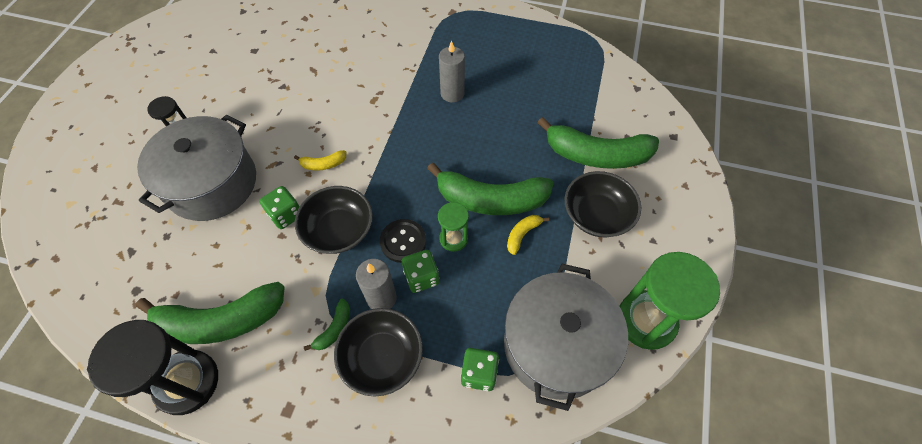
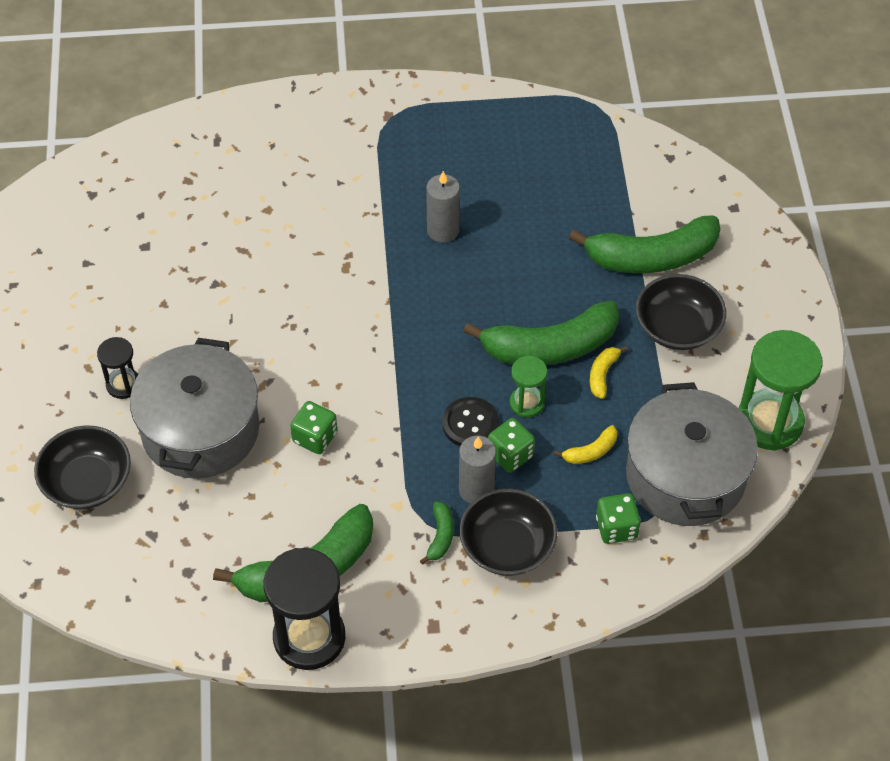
camera: 20 degrees left, 5 degrees down
yellow banana [294,150,347,170] -> yellow banana moved to [554,425,617,464]
black bowl [295,186,373,254] -> black bowl moved to [34,425,131,509]

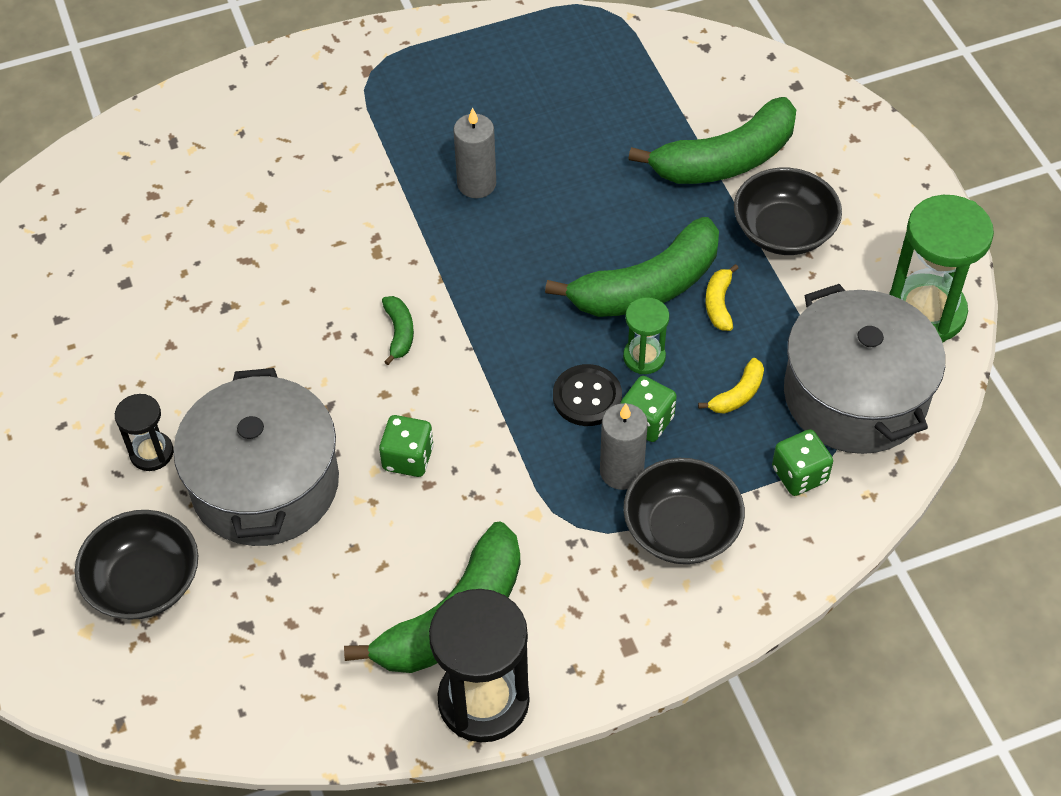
camera: 15 degrees left, 0 degrees up
green banana [420,501,454,565] -> green banana moved to [382,296,414,365]

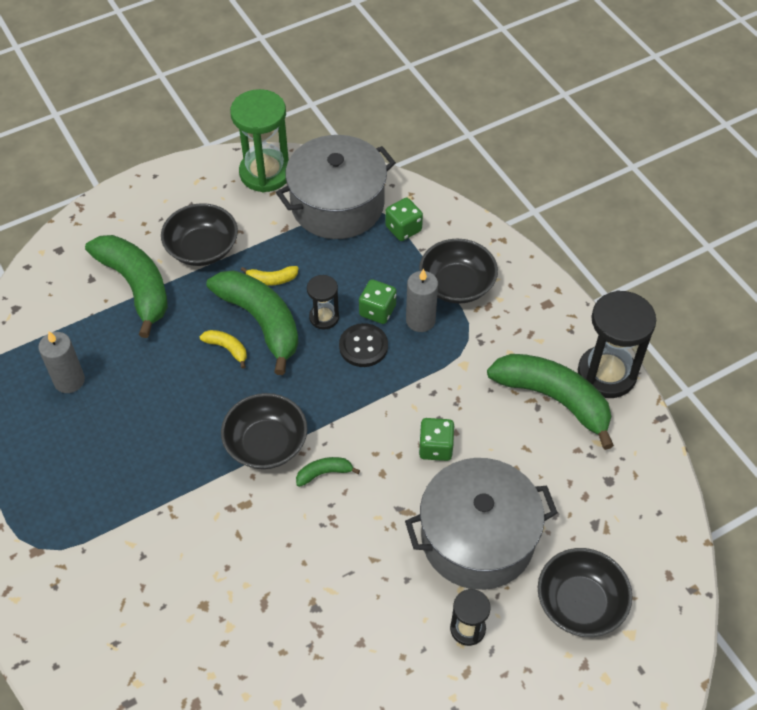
camera: 100 degrees left, 0 degrees up
grey candle [453,108,496,198] -> grey candle moved to [38,331,85,393]
green hourglass [623,297,669,374] -> black hourglass [307,275,339,329]
yellow banana [698,358,764,414] -> yellow banana moved to [199,330,247,369]
none -> black bowl [221,393,307,469]

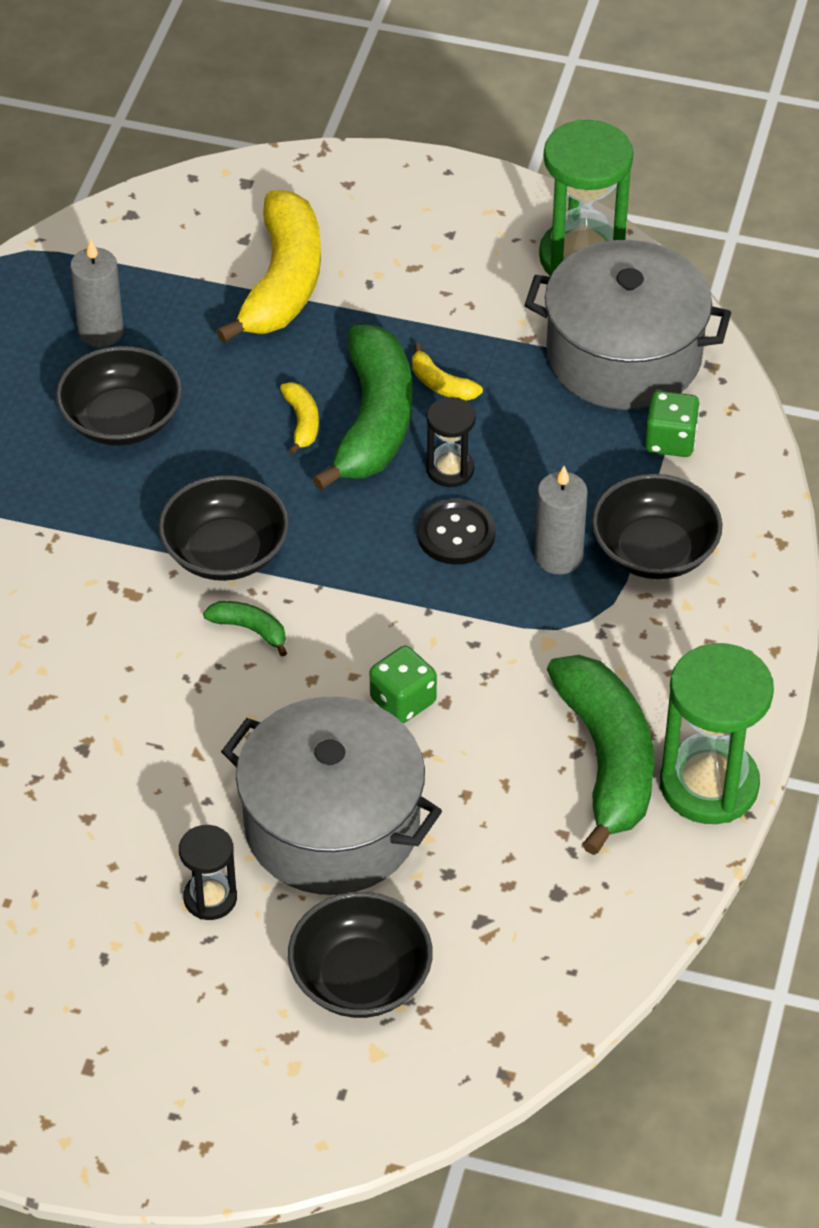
camera: 45 degrees right, 5 degrees down
green banana [85,235,168,338] -> yellow banana [216,190,321,343]
black bowl [161,203,238,266] -> black bowl moved to [56,346,182,446]
green dice [359,280,397,324] -> none
black hourglass [578,290,656,398] -> green hourglass [660,643,774,824]

